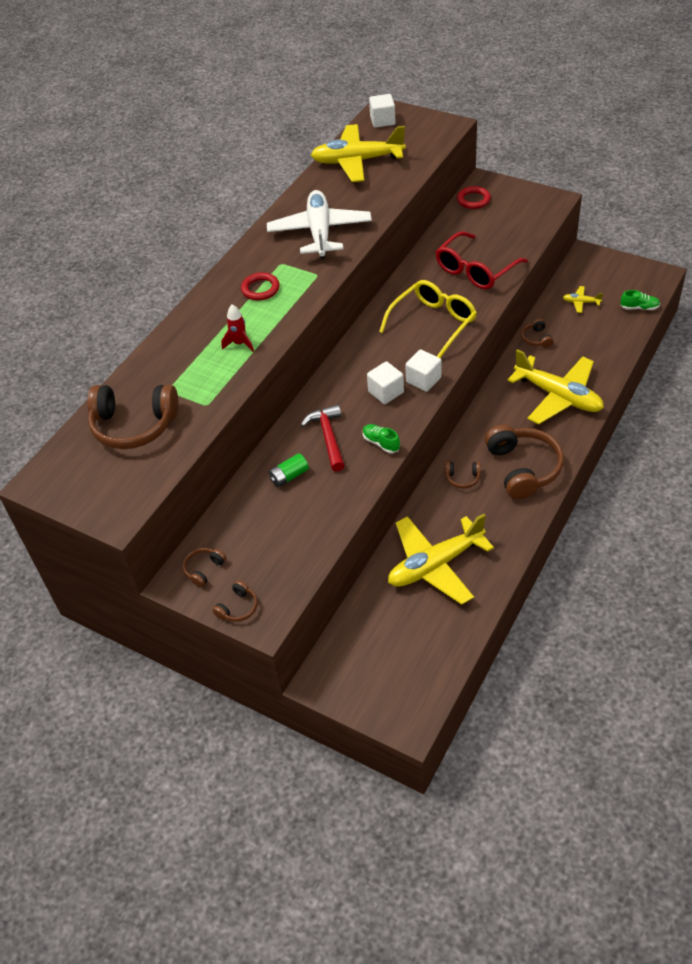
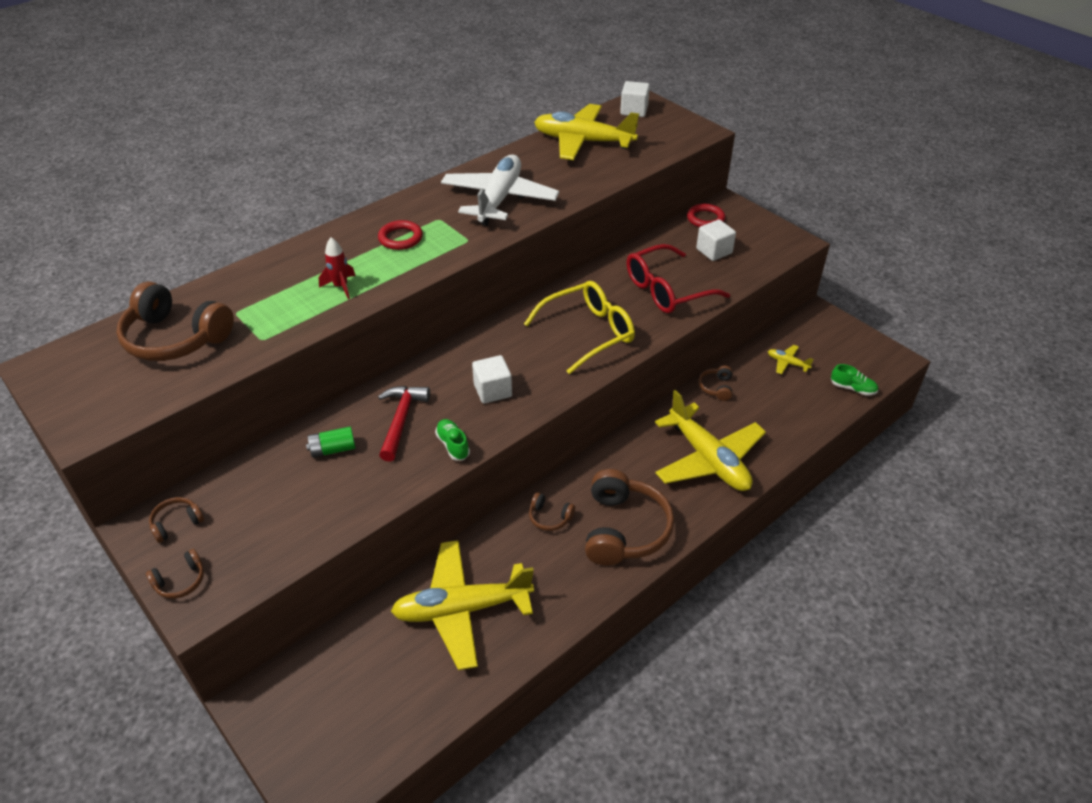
camera: 15 degrees right, 5 degrees down
white cube [405,349,441,392] -> white cube moved to [696,220,736,261]

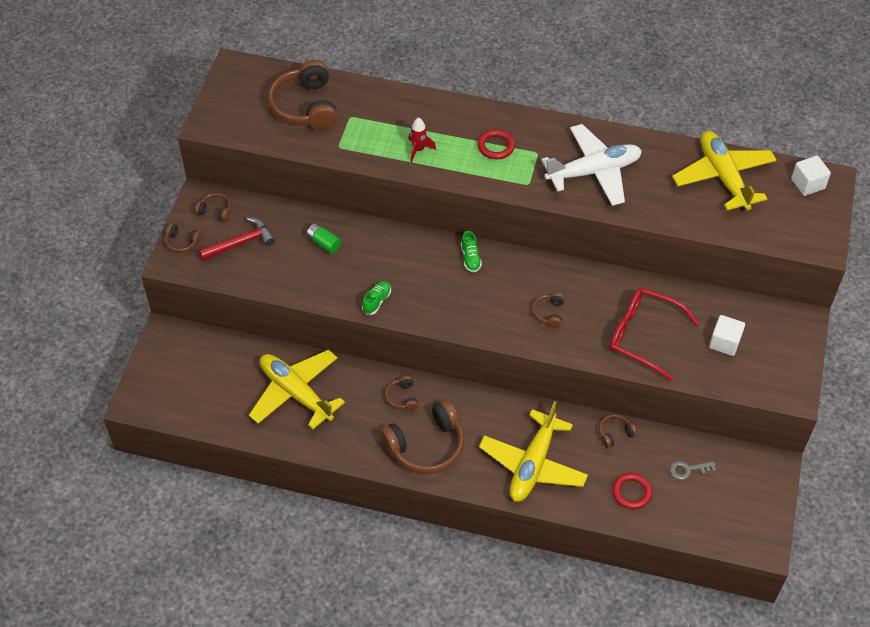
camera: 55 degrees right, 10 degrees up
red hammer [378,386,430,462] -> red hammer moved to [199,217,275,261]
white cube [472,355,512,404] -> none
yellow glasses [524,281,635,374] -> brown headphones [532,293,564,328]
red ring [687,204,725,227] -> red ring moved to [612,473,652,509]
yellow plane [768,345,814,374] -> grey key [670,461,716,480]
green shoe [831,364,878,396] -> green shoe moved to [461,231,482,272]

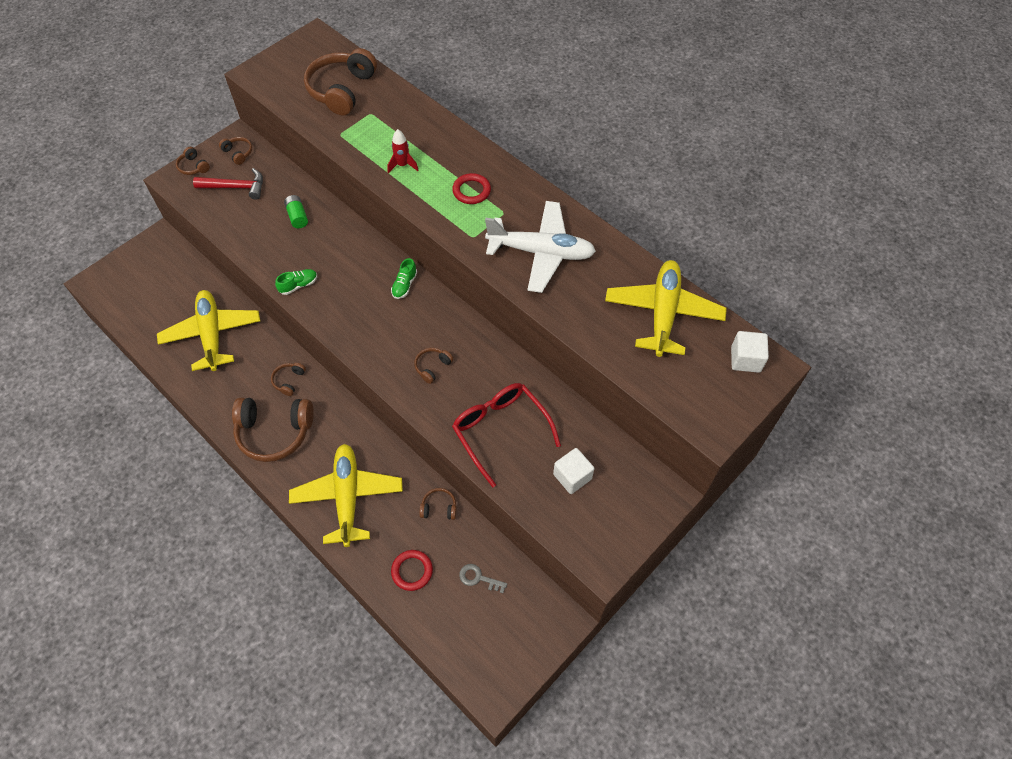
camera: 30 degrees right, 5 degrees up
yellow plane [479,401,588,502] -> yellow plane turned 120 degrees clockwise [289,444,403,547]

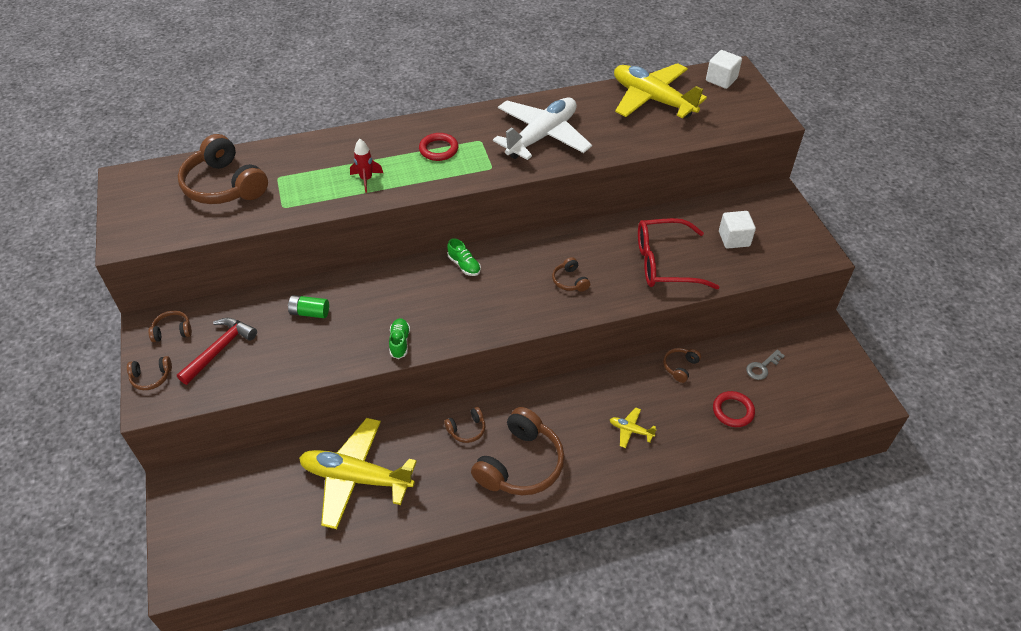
camera: 60 degrees left, 10 degrees down
brown headphones [271,363,306,396] -> brown headphones turned 75 degrees counterclockwise [444,407,485,443]
yellow plane [289,444,403,547] -> yellow plane [610,407,657,448], size x0.41

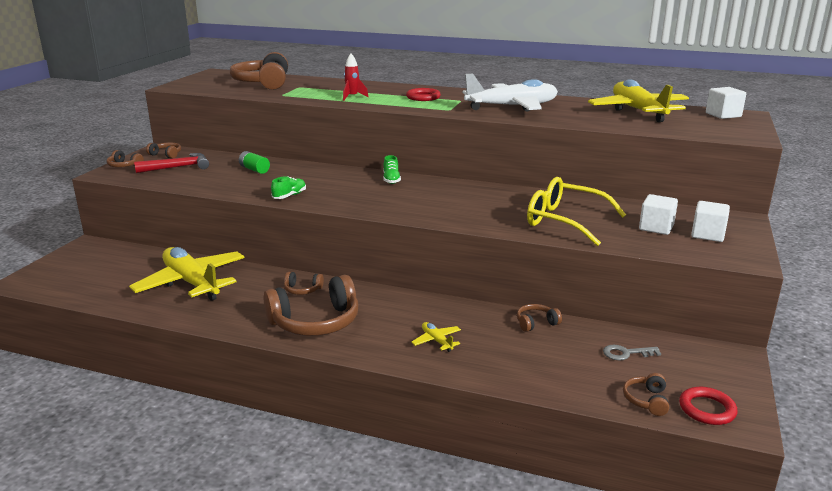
camera: 35 degrees right, 25 degrees down
brown headphones [552,257,590,292] -> brown headphones moved to [623,373,669,416]
red glasses [638,218,719,290] -> yellow glasses [527,177,626,246]
red ring [713,391,755,427] -> red ring moved to [679,387,738,425]
none -> white cube [691,201,730,242]

